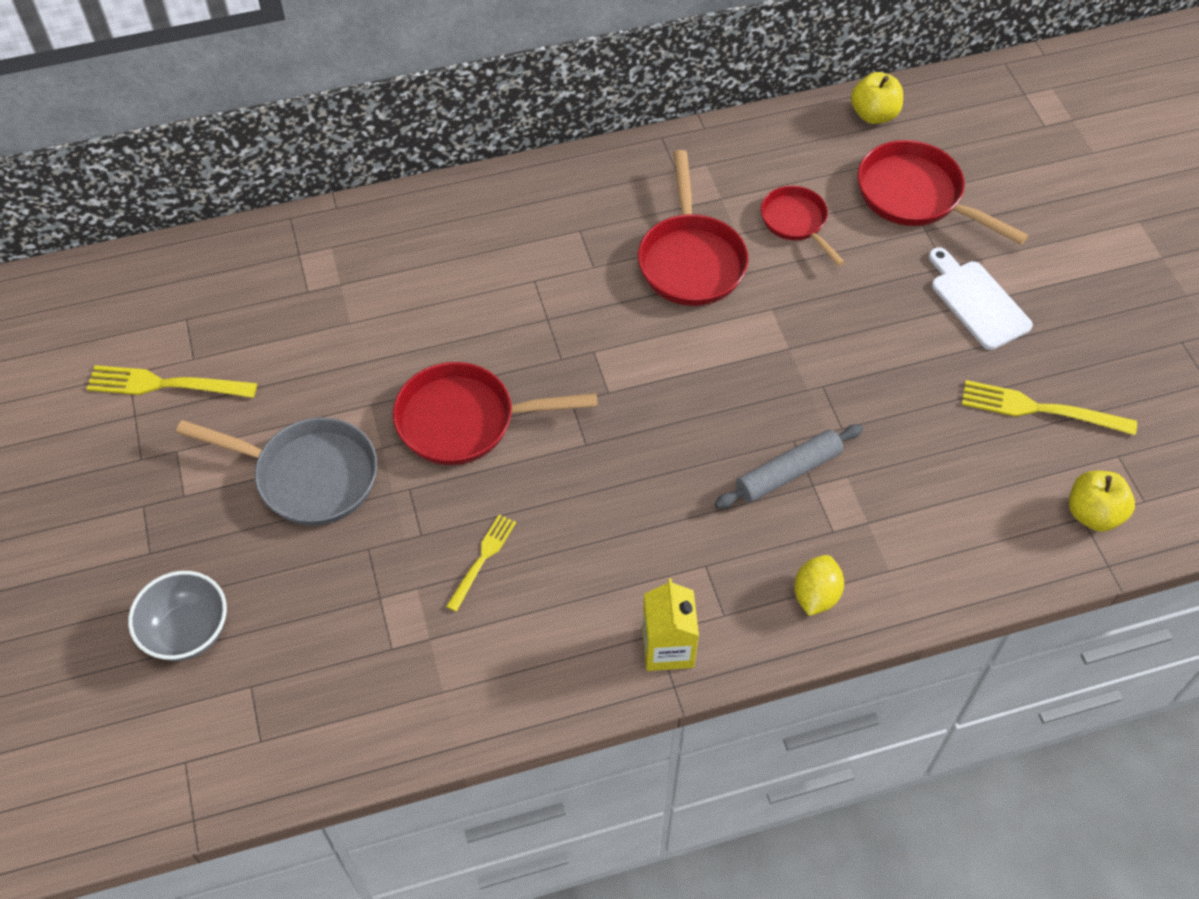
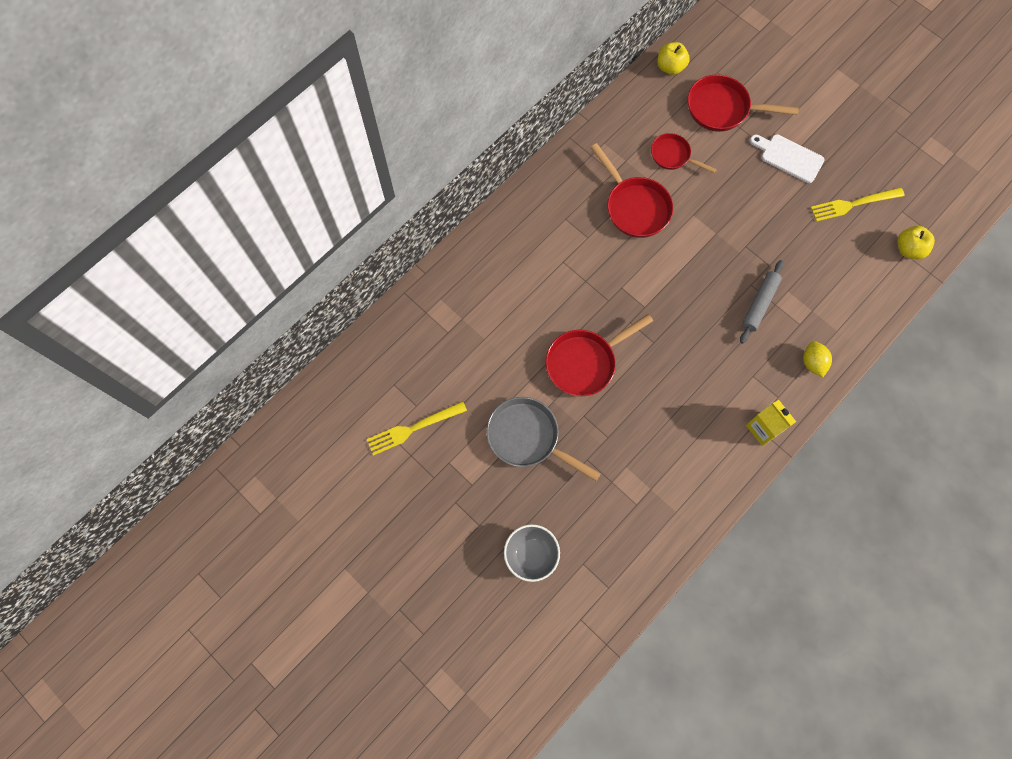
camera: 30 degrees left, 15 degrees up
grey pan [176,417,377,526] -> grey pan turned 135 degrees counterclockwise [487,397,601,481]
yellow fork [446,514,516,612] -> none

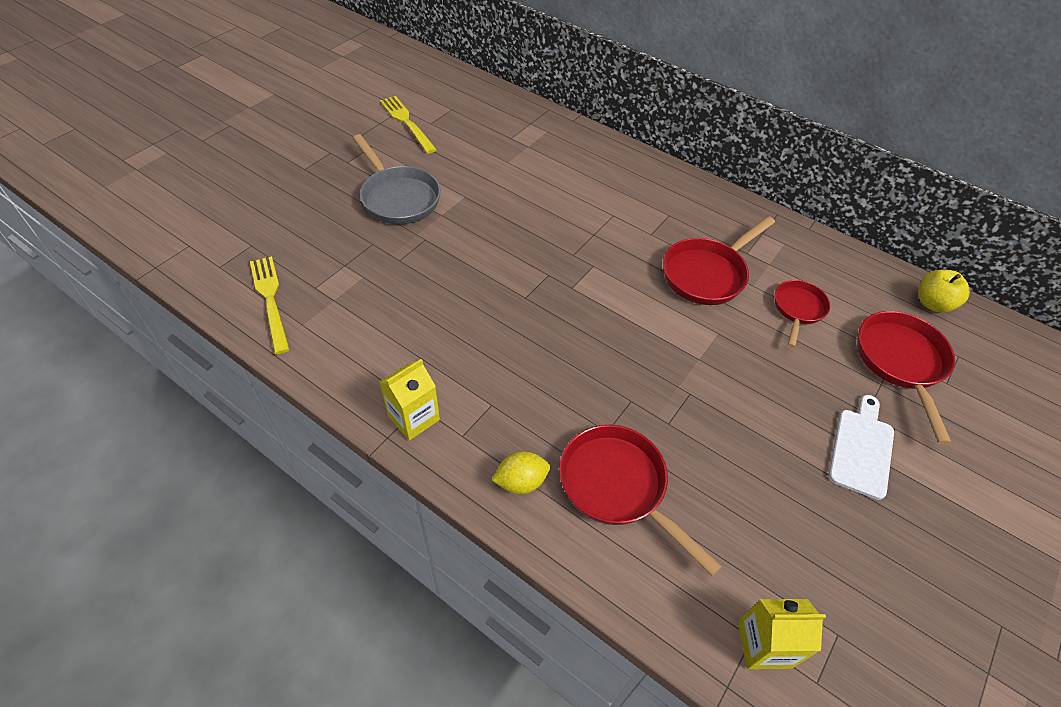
camera: 80 degrees right, 20 degrees down
grey pan [487,397,601,481] -> grey pan turned 120 degrees clockwise [353,134,441,224]
grey bowl [504,524,560,582] -> none
red pan [546,314,653,396] -> red pan moved to [559,425,722,576]
grey rolling pin [740,260,784,344] -> none
yellow fork [810,187,905,222] -> yellow fork moved to [250,256,290,354]
yellow apple [897,226,935,259] -> yellow carton [738,599,826,669]

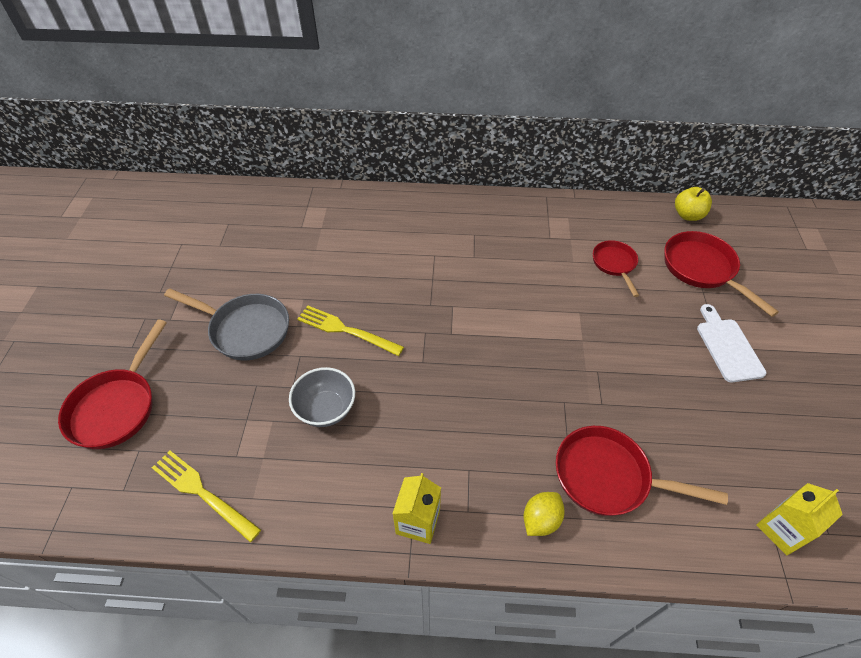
camera: 30 degrees left, 0 degrees up
yellow fork [380,96,437,154] -> yellow fork moved to [297,306,404,356]
red pan [663,216,775,305] -> red pan moved to [58,319,167,449]
none -> grey bowl [289,367,355,427]

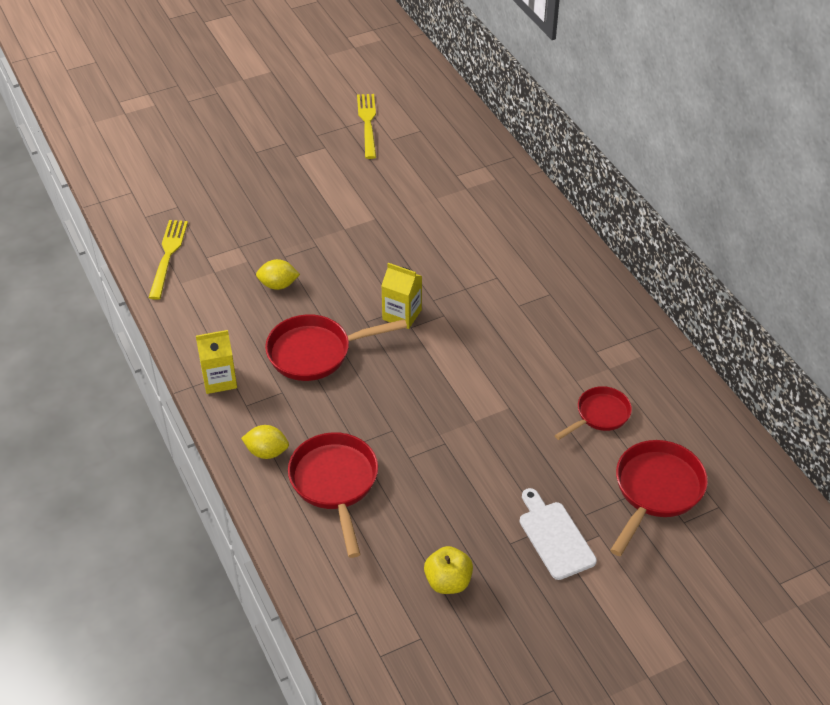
camera: 60 degrees right, 5 degrees down
red pan [58,319,167,449] -> red pan moved to [265,314,407,381]
grey pan [164,288,289,361] -> none
grey bowl [289,367,355,427] -> yellow lemon [256,259,300,290]
yellow fork [297,306,404,356] -> yellow fork moved to [357,94,376,159]
yellow apple [675,187,712,221] -> yellow apple moved to [424,546,473,594]
white cutting board [697,304,767,382] -> white cutting board turned 75 degrees counterclockwise [520,488,597,580]
yellow carton [756,483,843,555] -> yellow carton moved to [381,263,422,329]

